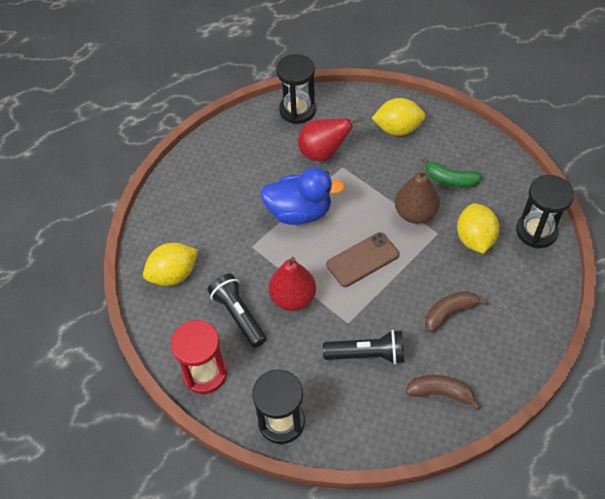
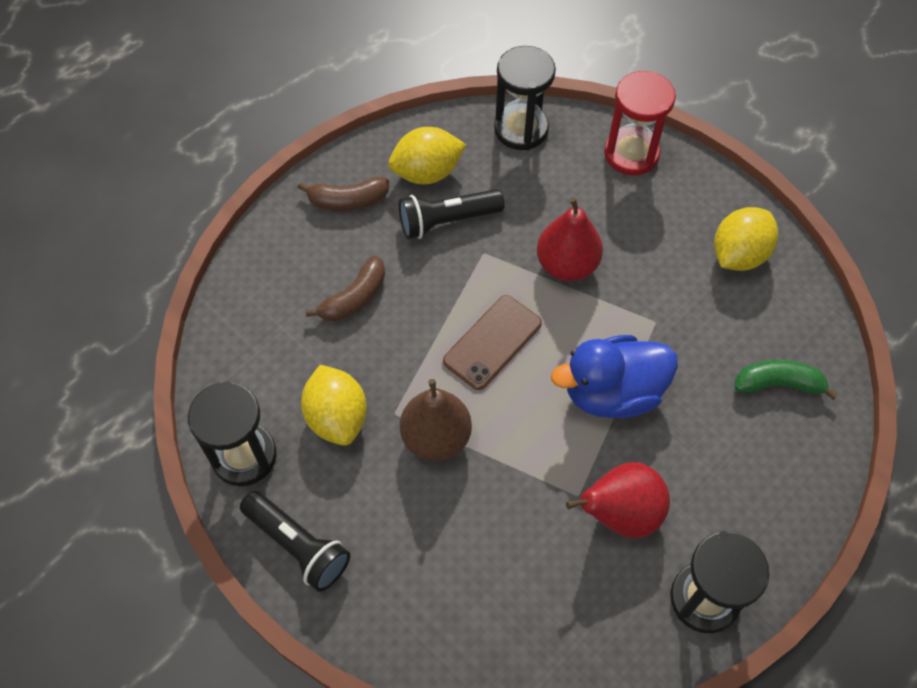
camera: 160 degrees right, 5 degrees up
black flashlight [208,274,267,348] -> black flashlight moved to [240,491,350,592]
yellow lemon [372,98,426,136] -> yellow lemon moved to [388,127,466,184]
green banana [422,157,482,188] -> green banana moved to [735,360,838,400]

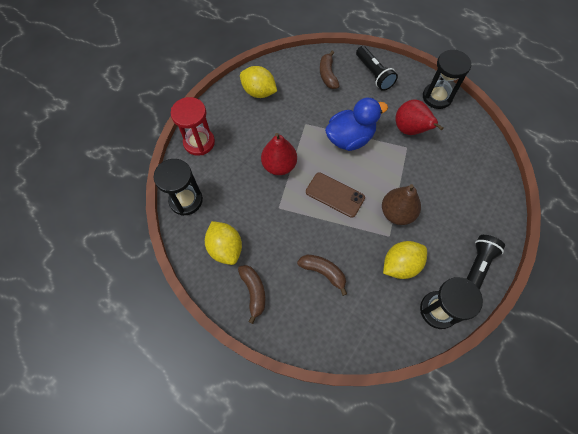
camera: 100 degrees left, 5 degrees up
black flashlight [399,189,505,239] -> black flashlight moved to [356,46,398,91]
blue duck [551,335,678,418] -> blue duck turned 90 degrees counterclockwise [325,98,388,151]
green banana [735,360,838,400] -> brown banana [320,51,340,89]

